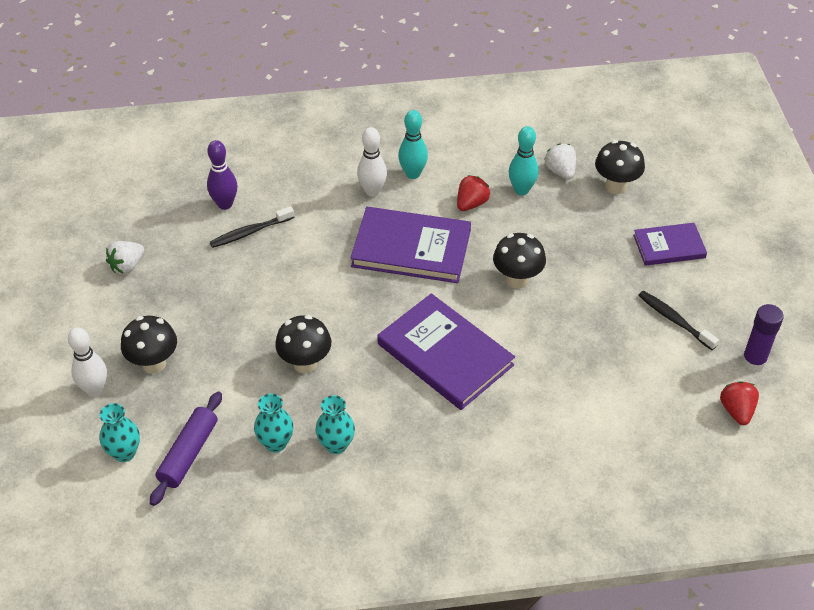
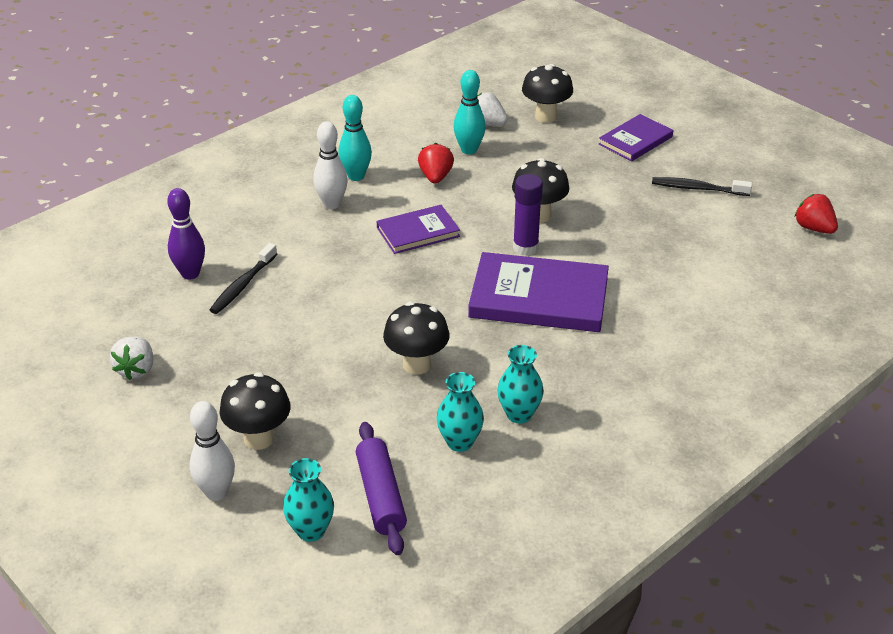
camera: 35 degrees left, 10 degrees down
purple book [350,207,471,283] -> purple book [376,205,460,254], size x0.58
purple glue stick [742,304,784,371] -> purple glue stick moved to [513,174,543,256]

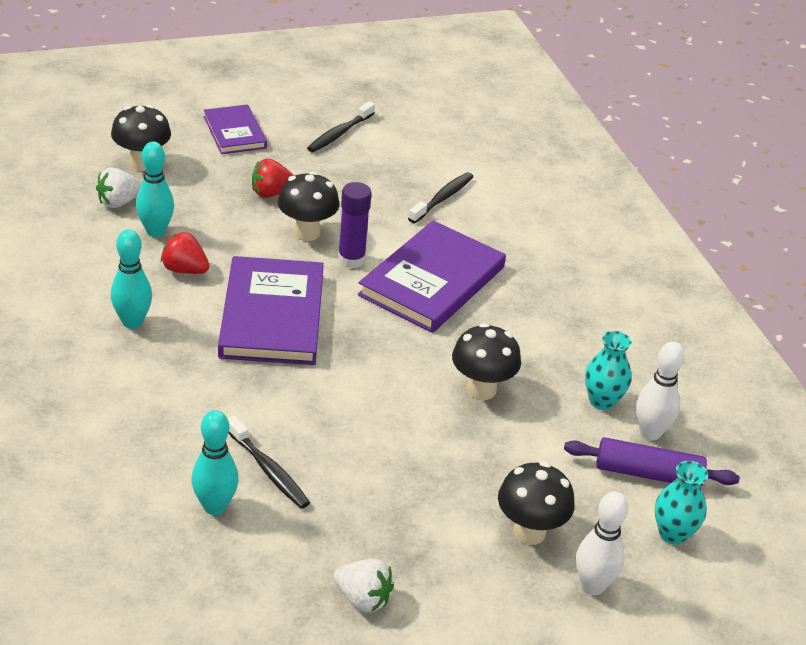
camera: 70 degrees left, 0 degrees up
purple bowling pin [167,188,205,280] -> turquoise bowling pin [191,410,239,515]
white bowling pin [313,121,348,209] -> white bowling pin moved to [636,341,685,440]
purple book [376,205,460,254] -> purple book [218,256,324,365], size x1.72
turquoise vase [497,345,544,424] -> none
red strawberry [795,194,838,234] -> red strawberry moved to [252,158,294,198]
none -> black toothbrush [408,172,473,223]

